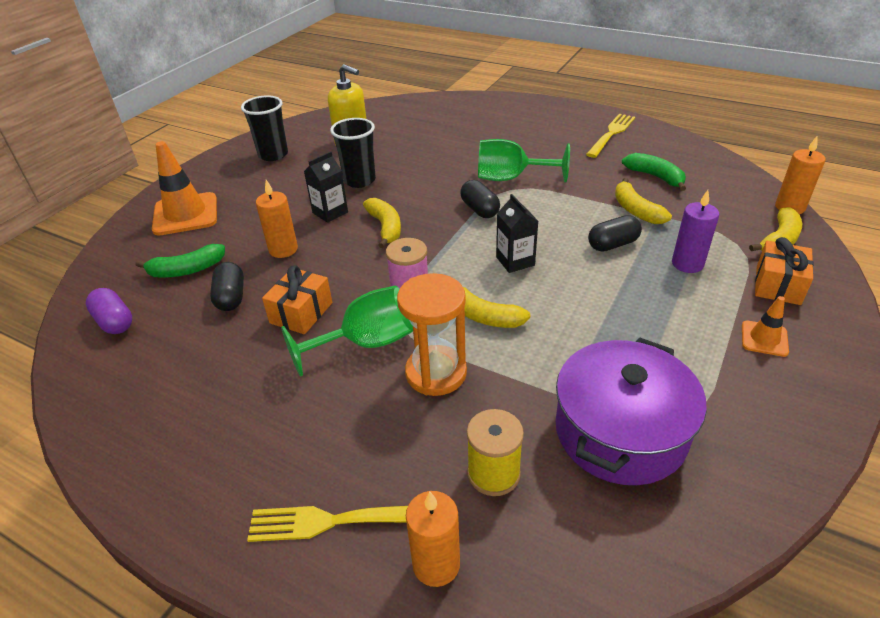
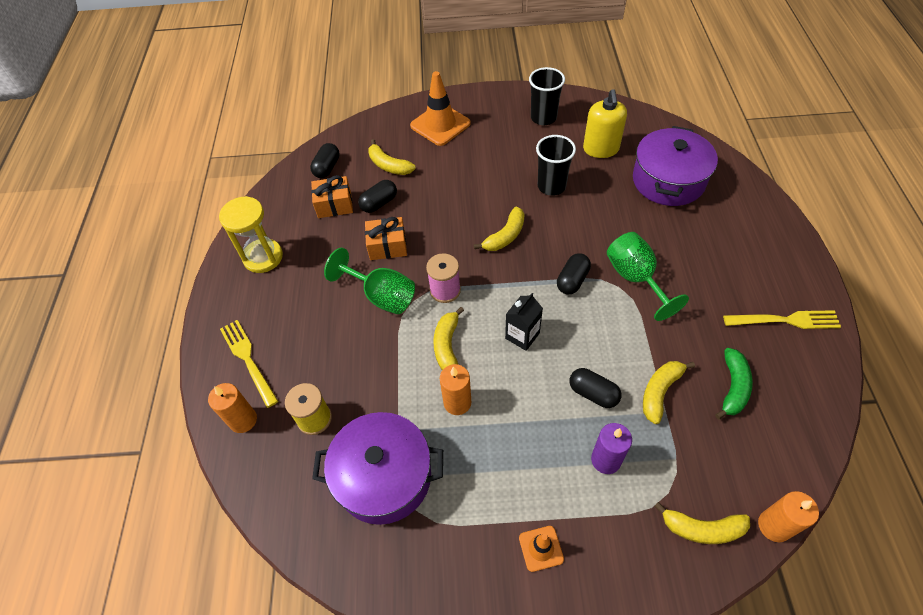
camera: 60 degrees right, 15 degrees up
purple capsule [86,288,132,334] -> black capsule [310,143,340,178]
green banana [136,244,225,278] -> yellow banana [368,139,416,175]
orange candle [256,180,298,258] -> orange candle moved to [440,364,471,415]
black carton [304,152,348,223] -> none
orange hourglass [397,273,467,396] -> none
orange gift [755,237,814,305] -> orange gift moved to [311,175,353,218]
none -> yellow hourglass [219,196,283,273]
none -> purple pot [633,126,718,206]

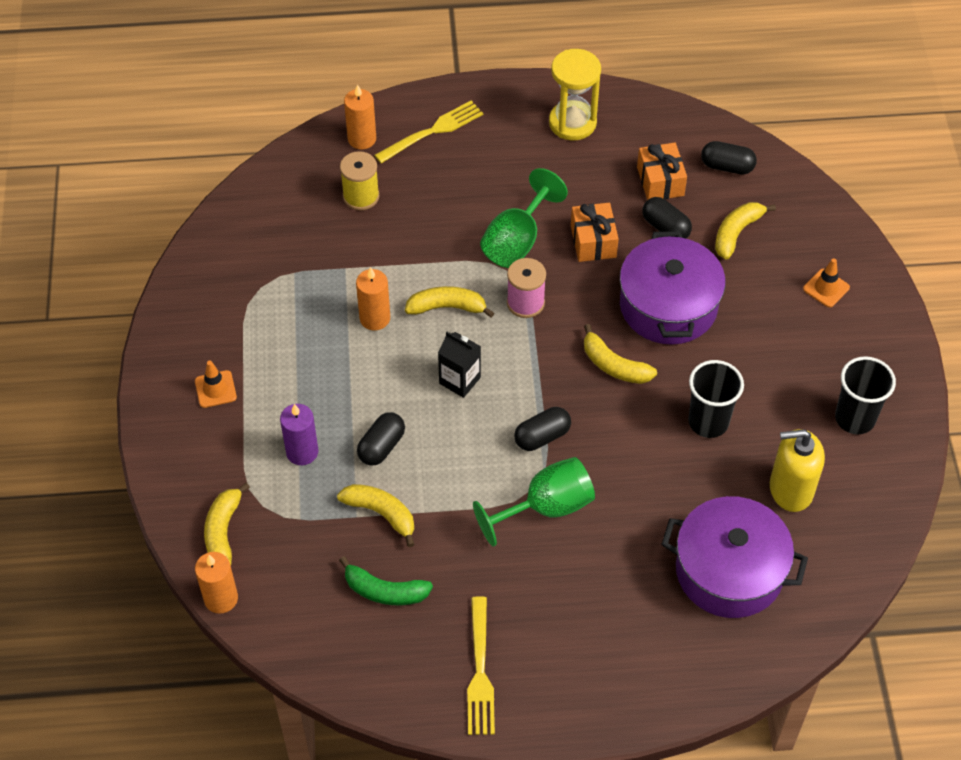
camera: 85 degrees right, 0 degrees up
purple pot [312,412,443,525] -> purple pot moved to [620,231,726,345]
orange traffic cone [410,71,471,146] -> orange traffic cone [803,258,850,307], size x0.52
black capsule [557,253,591,294] -> black capsule turned 60 degrees counterclockwise [514,407,571,451]

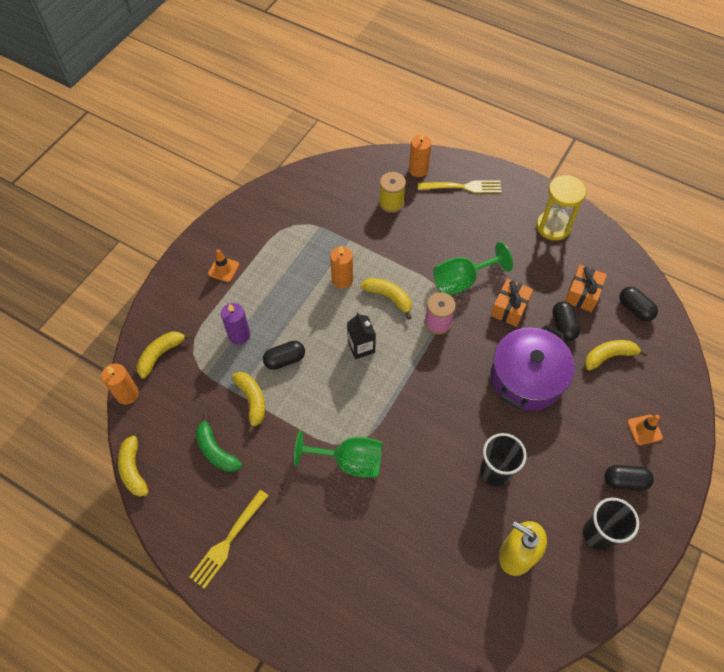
camera: 35 degrees right, 5 degrees up
black capsule [514,407,571,451] -> black capsule moved to [604,465,654,491]
yellow banana [584,324,657,384] -> yellow banana moved to [118,429,149,497]
purple pot [661,496,808,618] -> none

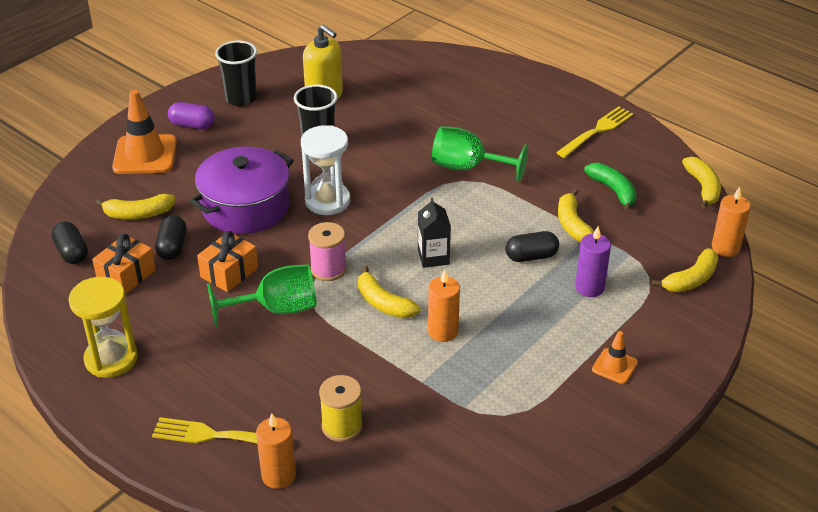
camera: 170 degrees left, 20 degrees down
black capsule [604,465,654,491] -> purple capsule [168,102,215,129]
orange traffic cone [627,415,663,445] -> orange traffic cone [112,90,177,174], size x1.92
none -> white hourglass [301,125,350,215]

